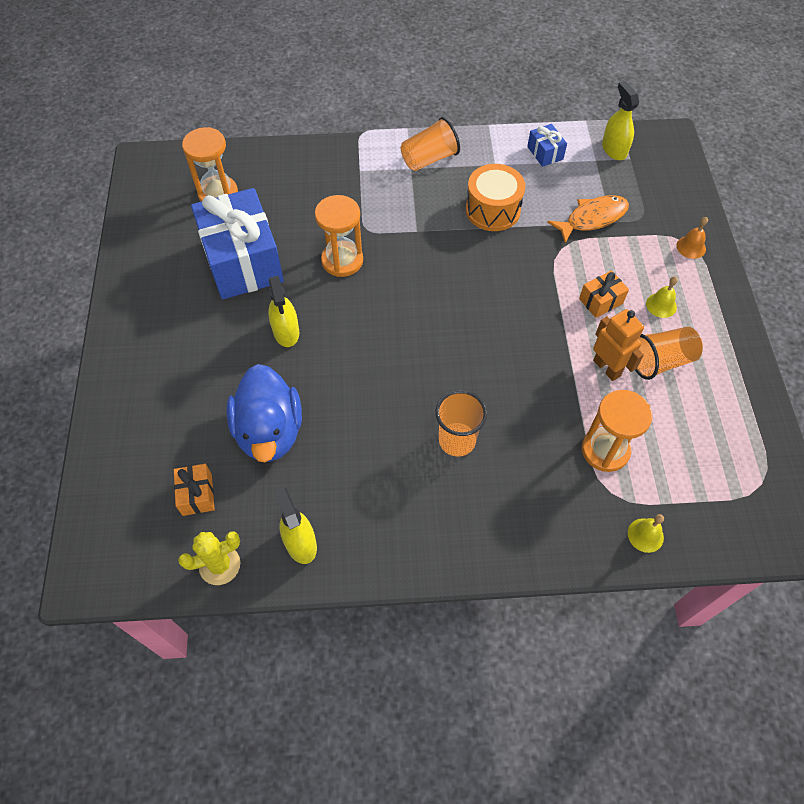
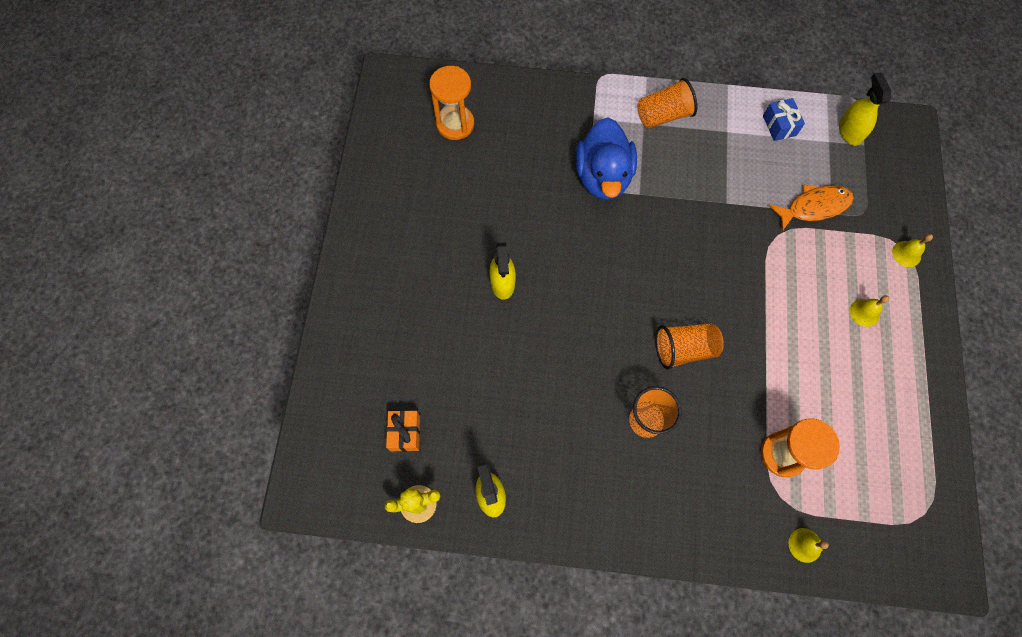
camera: 10 degrees right, 10 degrees up
blue gift [191,188,284,300] -> none
blue duck [227,364,302,462] -> blue duck moved to [575,117,637,200]
orange hourglass [315,195,363,277] -> none
orange drum [466,164,525,231] -> none
orange gift [579,271,629,318] -> none
orange robot [593,309,644,381] -> none
orange cup [635,327,703,380] -> orange cup moved to [655,324,724,370]
orange bell [677,217,708,259] -> yellow bell [892,234,933,267]

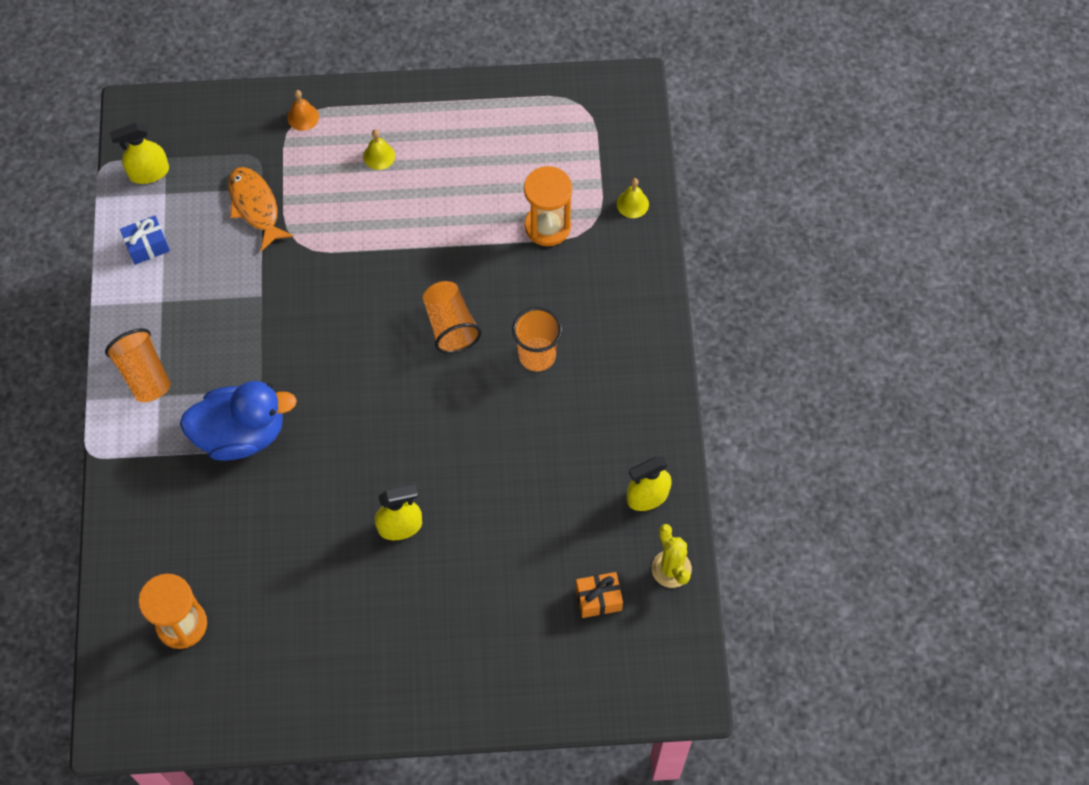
camera: 100 degrees left, 5 degrees down
yellow bell [892,234,933,267] -> orange bell [287,90,319,131]

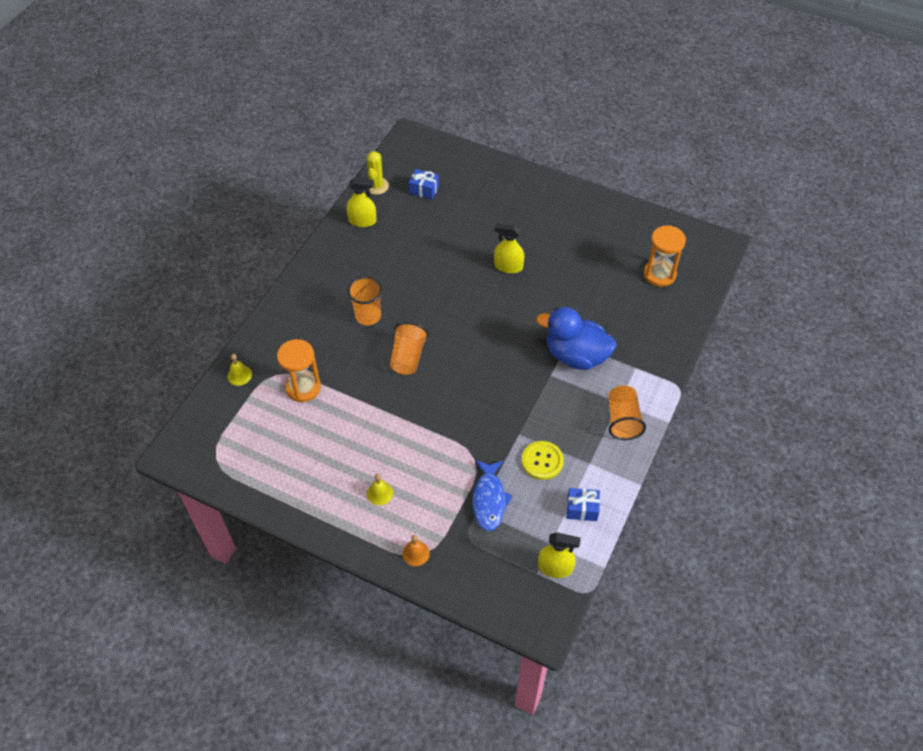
camera: 150 degrees left, 10 degrees down
orange fish [228,167,294,251] -> blue fish [473,460,513,531]
orange gift [576,572,623,618] -> blue gift [409,169,439,199]
none -> yellow button [522,441,564,480]

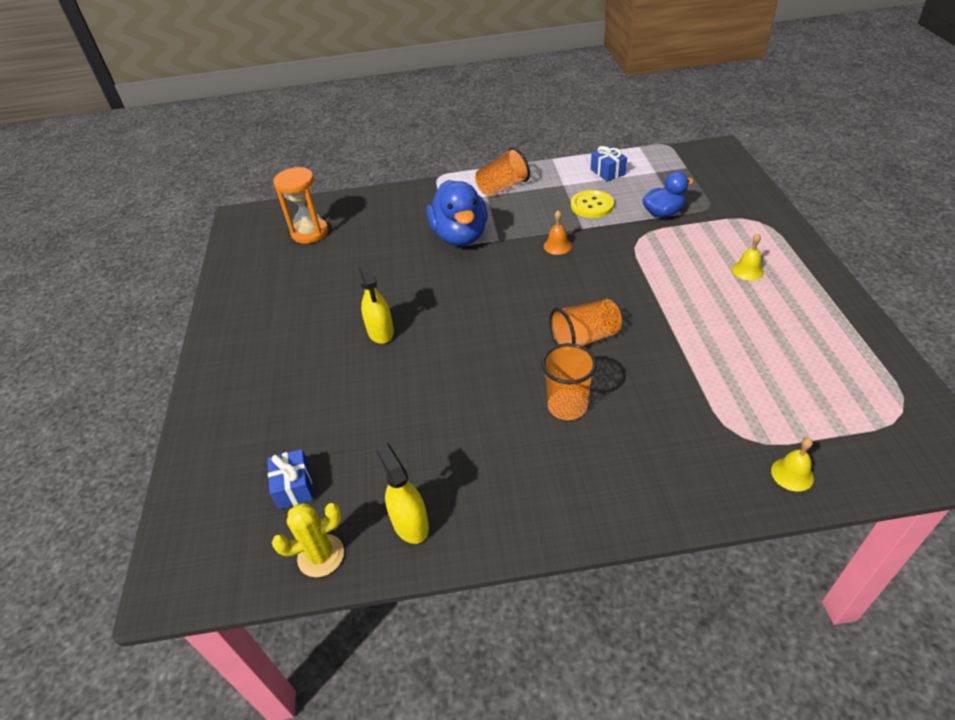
camera: 120 degrees left, 10 degrees down
orange hourglass [277,339,321,402] -> none
orange bell [402,535,430,566] -> orange bell moved to [544,210,572,255]
blue fish [473,460,513,531] -> blue duck [642,172,694,218]
yellow spray bottle [538,532,581,578] -> none

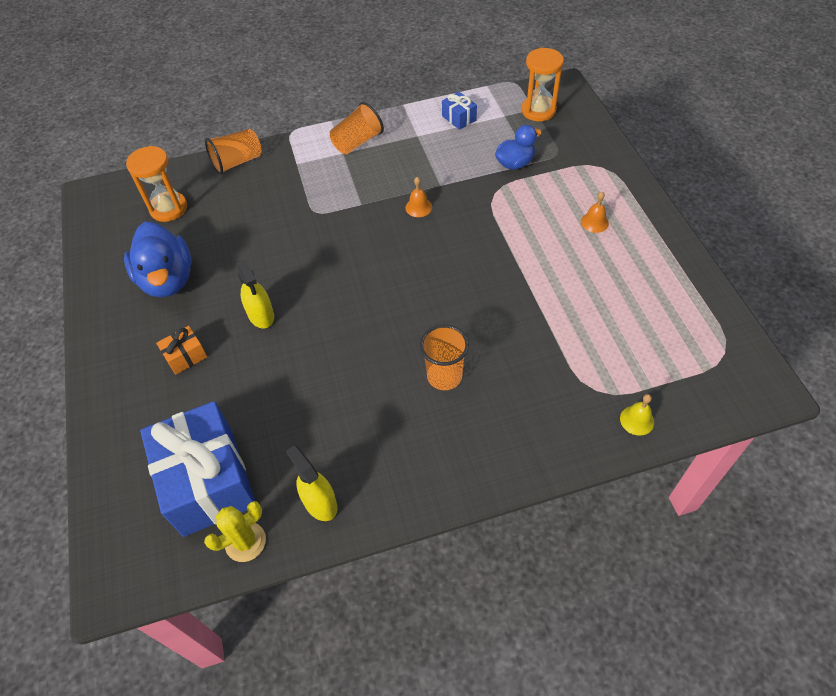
camera: 10 degrees left, 10 degrees up
blue gift [267,449,314,509] -> blue gift [140,401,255,537], size x2.35
blue duck [427,180,487,246] -> blue duck moved to [124,222,192,297]
orange cup [549,299,622,346] -> orange cup moved to [205,129,262,175]
yellow button [571,190,614,218] -> none
yellow bell [732,233,764,281] -> orange bell [581,192,609,233]
none -> orange gift [156,326,207,375]
none -> orange hourglass [521,48,564,121]

